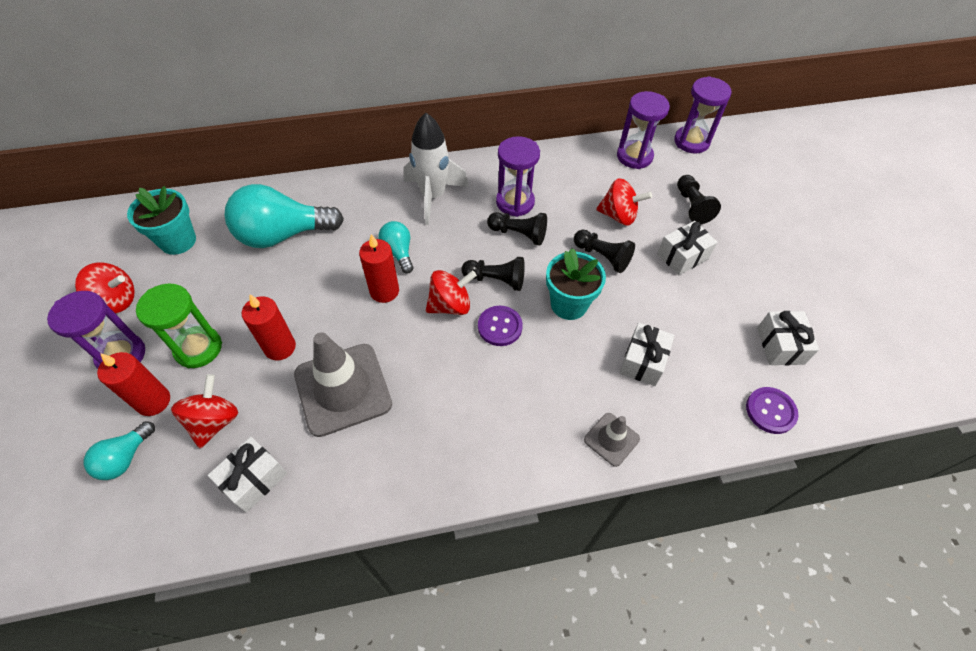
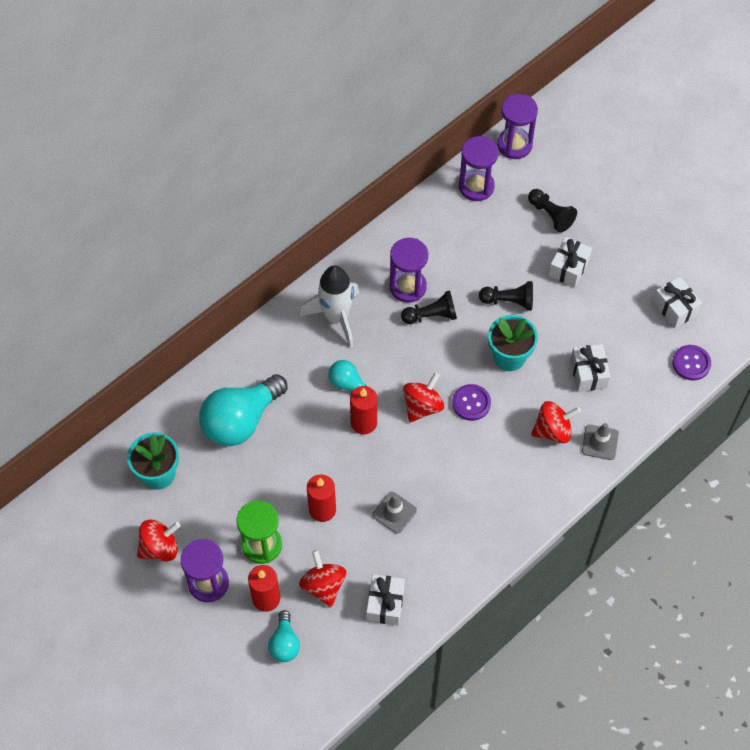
camera: 30 degrees left, 5 degrees up
grey traffic cone [294,332,392,437] -> grey traffic cone [373,492,417,534], size x0.50
black pawn [461,257,525,291] -> none
red spinning top [596,178,652,226] -> red spinning top moved to [531,401,581,443]

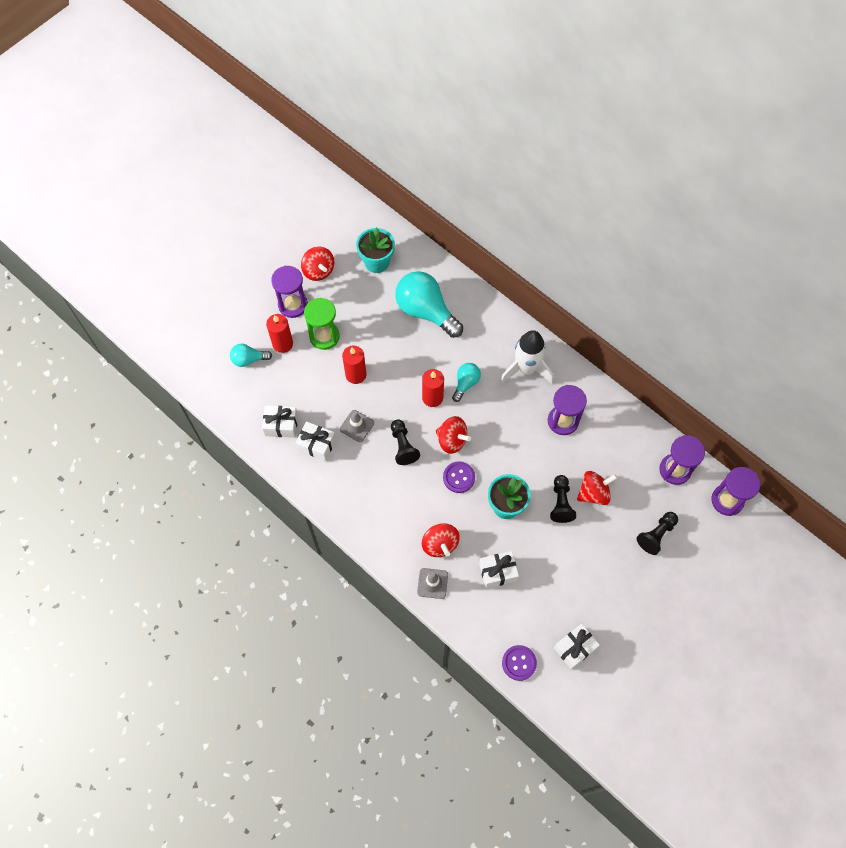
camera: 85 degrees right, 5 degrees up
red spinning top [299,550,346,607] -> red spinning top moved to [577,471,618,505]
black pawn [401,291,457,324] -> black pawn moved to [391,419,420,465]
white gift [548,237,592,287] -> white gift moved to [296,421,336,461]

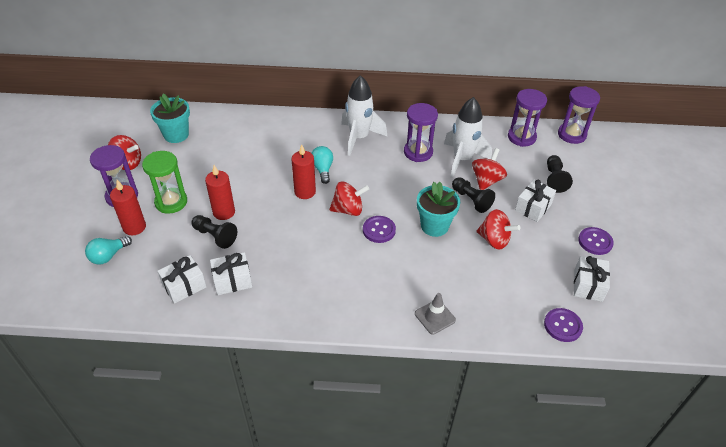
camera: 40 degrees left, 20 degrees down
grey traffic cone [340,410,374,442] -> none
black pawn [391,419,420,465] -> black pawn moved to [191,215,237,249]
turquoise light bulb [395,271,463,338] -> none
red spinning top [422,523,460,557] -> red spinning top moved to [476,209,520,250]
white gift [479,551,519,589] -> white gift moved to [515,180,556,222]
none -> white rocket [444,97,492,178]
none -> purple button [578,227,614,255]

